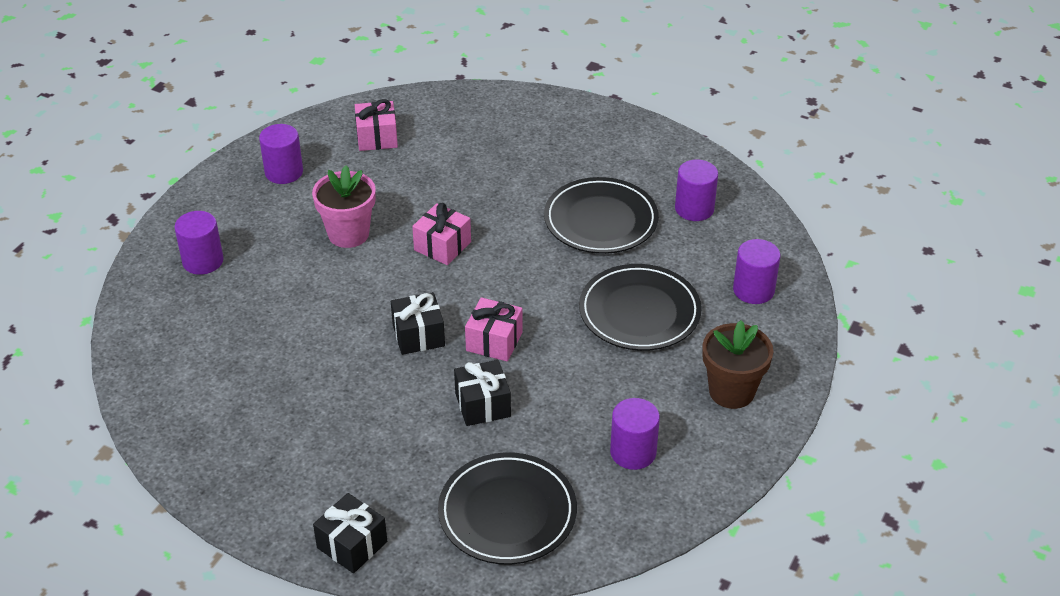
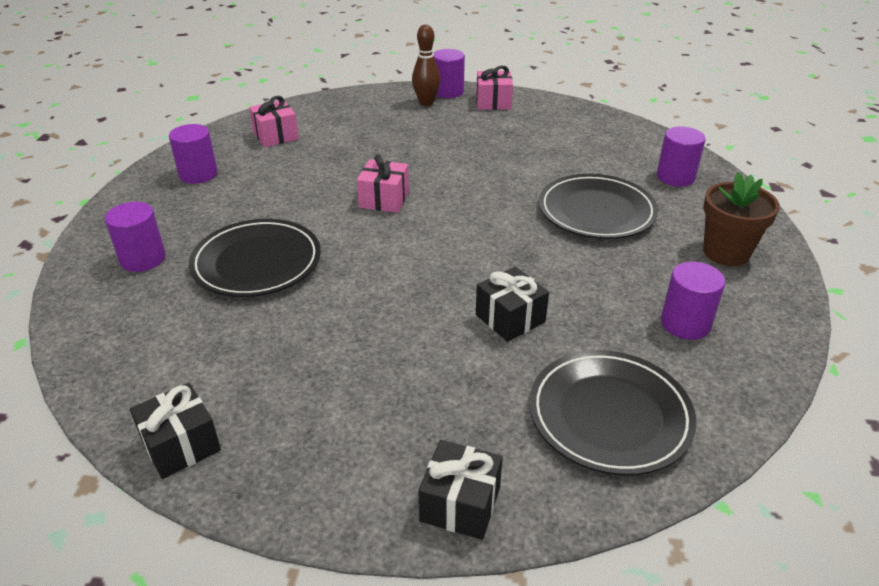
camera: 20 degrees left, 5 degrees down
pink flower pot [312,165,376,248] -> none
black gift [391,292,445,355] -> black gift moved to [130,383,221,479]
pink gift [465,297,523,362] -> pink gift moved to [476,65,513,110]
black plate [544,177,659,254] -> black plate moved to [189,219,321,297]
purple cylinder [675,160,718,221] -> purple cylinder moved to [433,49,465,98]
none -> brown bowling pin [412,24,441,106]

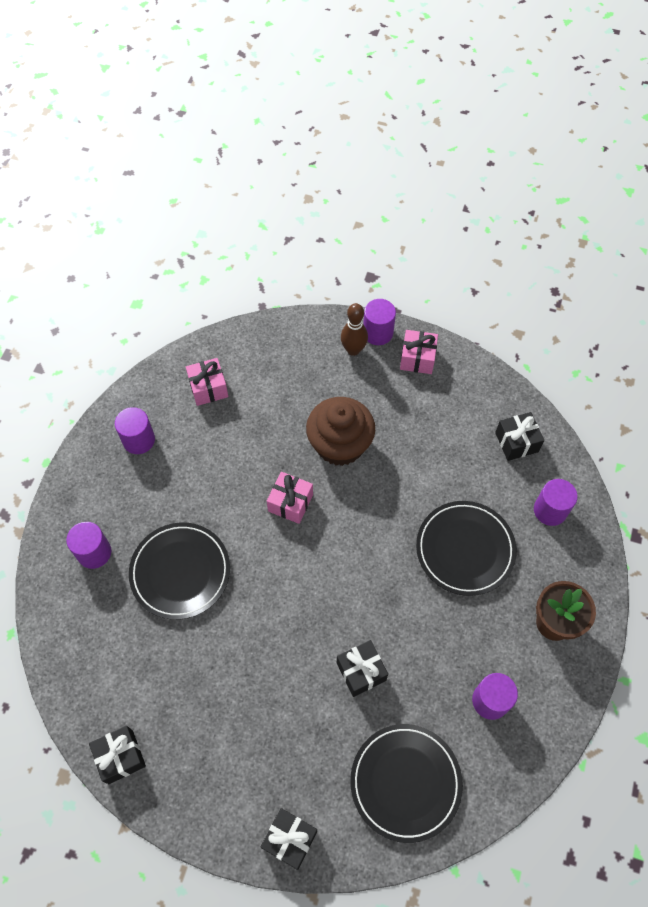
camera: 10 degrees right, 25 degrees up
none -> brown cupcake [306,397,375,466]
none -> black gift [495,412,544,461]

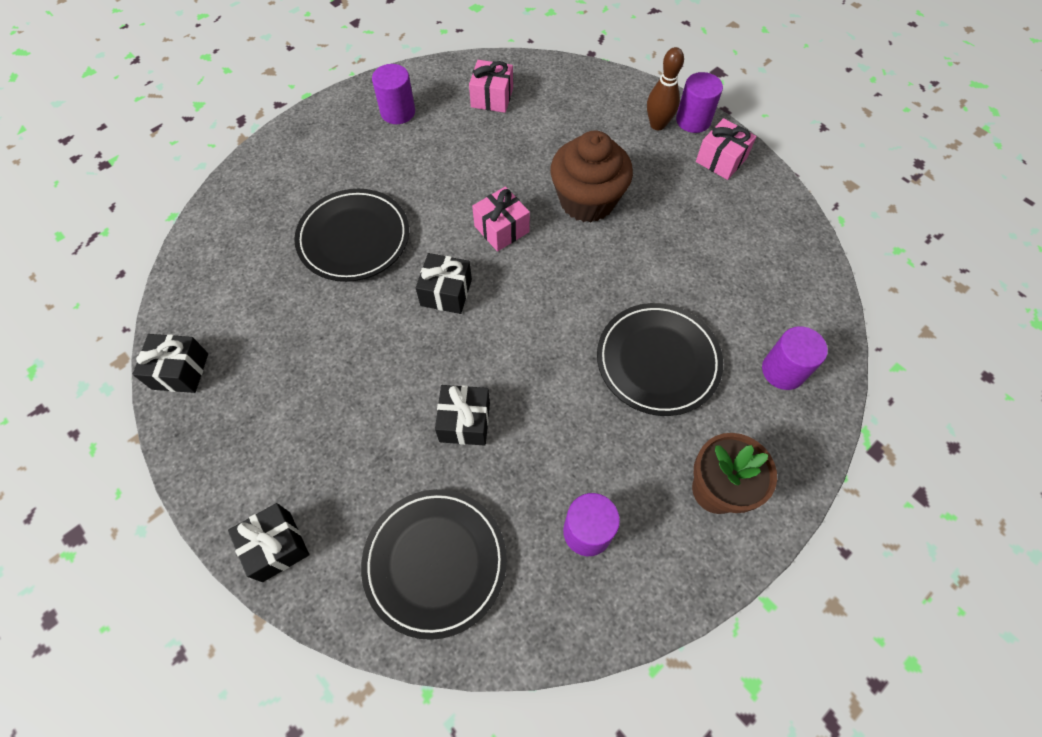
camera: 30 degrees right, 0 degrees up
purple cylinder [66,522,111,569] -> none
black gift [495,412,544,461] -> black gift moved to [416,253,472,314]

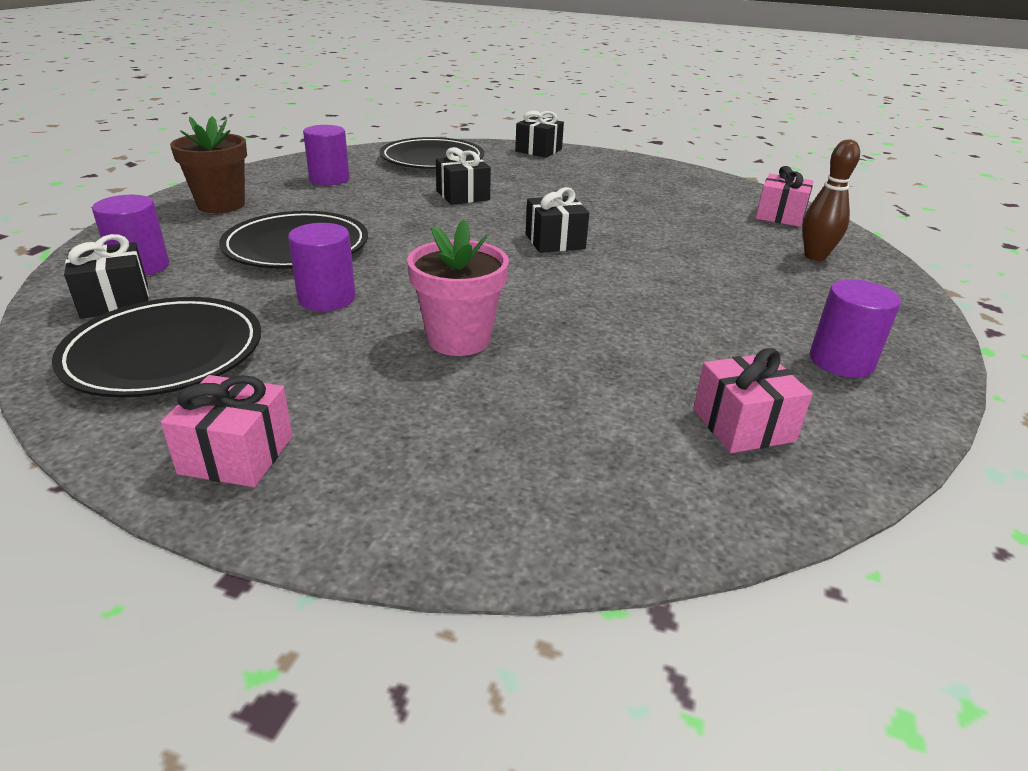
camera: 150 degrees right, 30 degrees down
black gift [133,334,208,393] -> black gift moved to [64,234,149,319]
black plate [294,189,409,282] -> black plate moved to [52,297,261,398]
pink gift [472,187,530,251] -> pink gift moved to [756,166,814,227]
brown cupcake [550,131,633,222] -> pink flower pot [407,220,509,356]
brown bowling pin [647,47,684,130] -> brown bowling pin moved to [802,139,860,261]
purple cylinder [676,72,723,133] -> purple cylinder moved to [288,223,356,311]

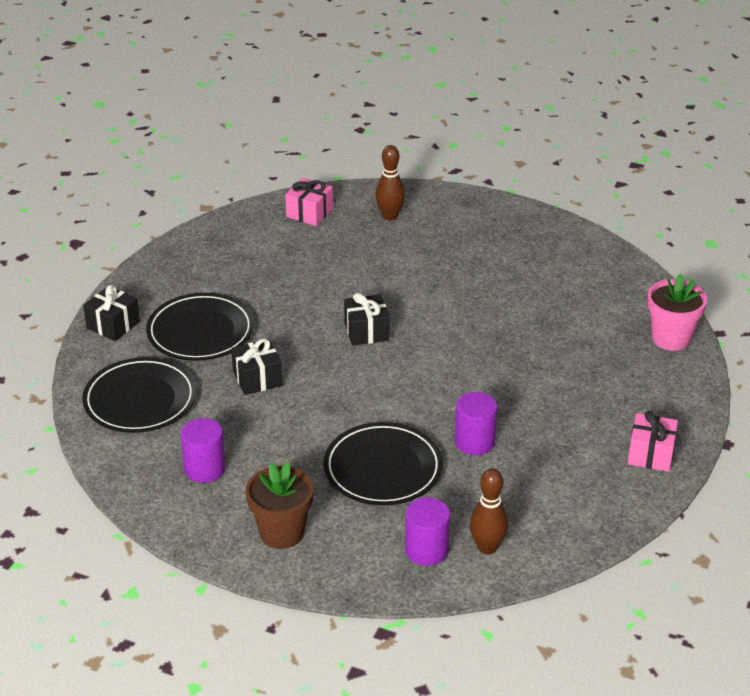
camera: 85 degrees left, 5 degrees up
black plate [52,297,261,398] -> black plate moved to [146,293,254,361]
black gift [64,234,149,319] -> brown bowling pin [470,468,508,555]
pink flower pot [407,220,509,356] -> pink flower pot moved to [647,273,707,351]
pink gift [693,348,813,453] -> none
purple cylinder [810,279,901,378] -> none

